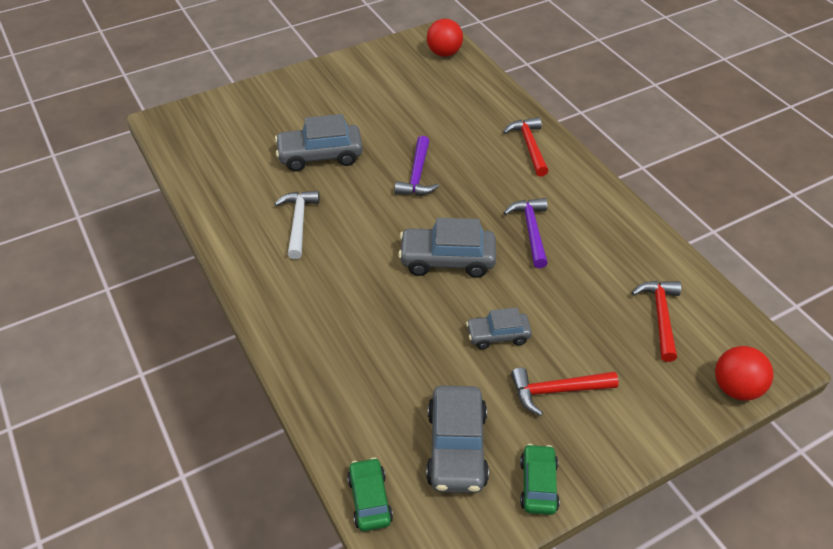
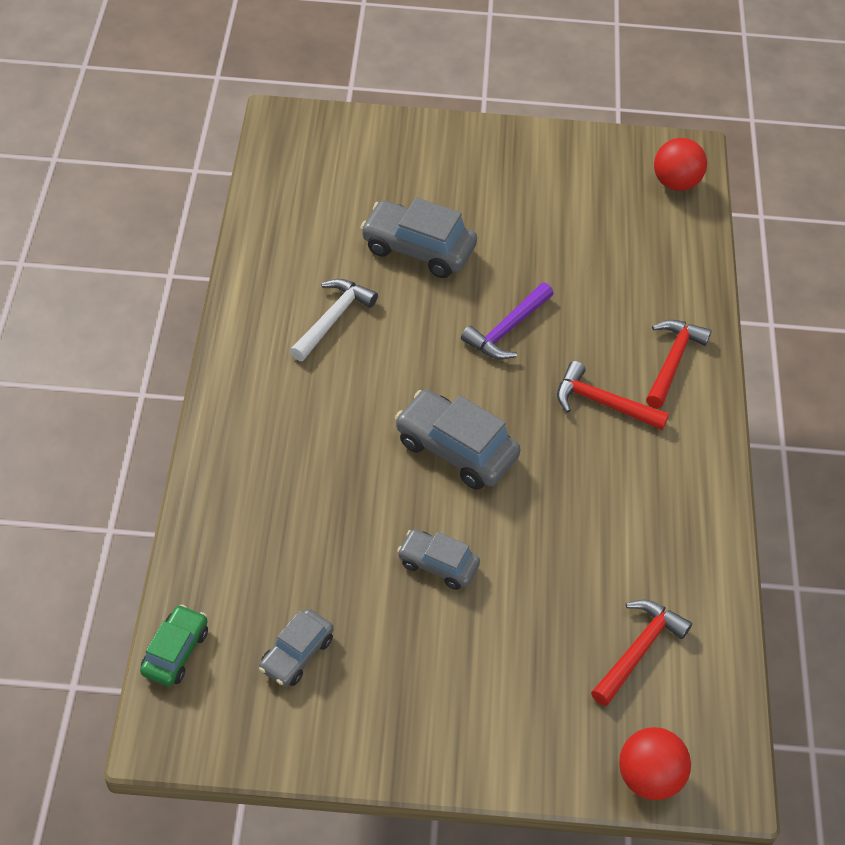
camera: 30 degrees right, 5 degrees up
grey car [426,386,489,493] -> grey car [259,609,334,687], size x0.61
purple hammer [504,198,548,268] -> none
red hammer [511,367,619,416] -> red hammer moved to [557,361,669,430]
green car [520,444,560,515] -> none

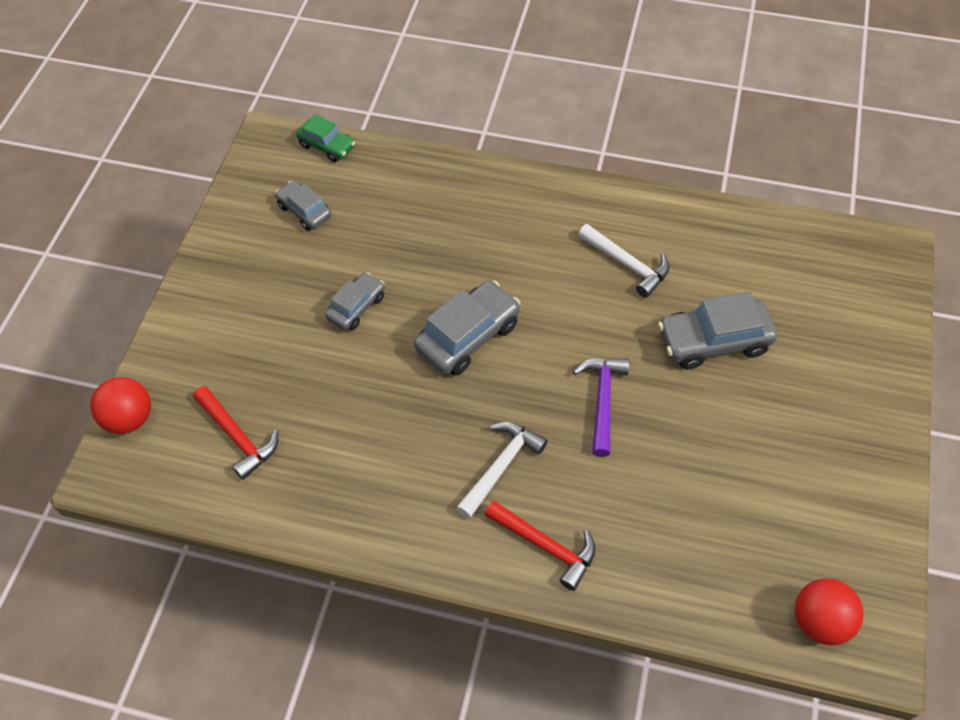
camera: 105 degrees right, 5 degrees up
grey car [360,197,477,278] -> grey car turned 135 degrees counterclockwise [658,292,777,369]
purple hammer [461,283,554,359] -> purple hammer turned 45 degrees clockwise [573,358,629,457]
red hammer [557,361,669,430] -> white hammer [456,422,548,519]

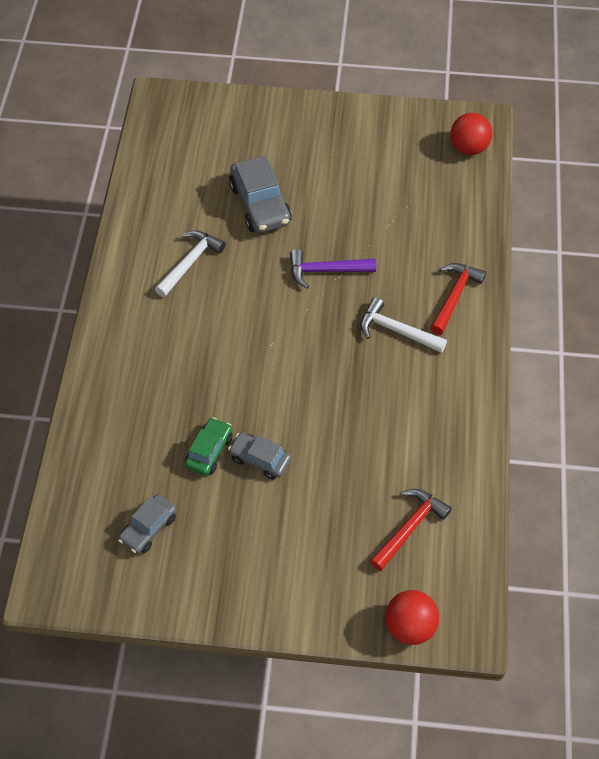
camera: 100 degrees left, 0 degrees up
green car [296,114,355,162] -> green car moved to [185,417,233,476]
grey car [414,280,520,376] -> none

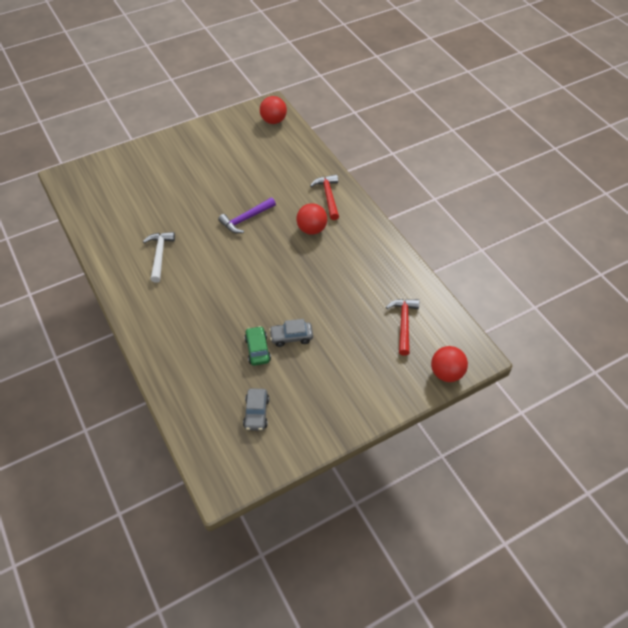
camera: 35 degrees left, 5 degrees down
grey car [229,155,292,233] -> none
white hammer [360,297,447,353] -> red ball [297,203,327,235]

